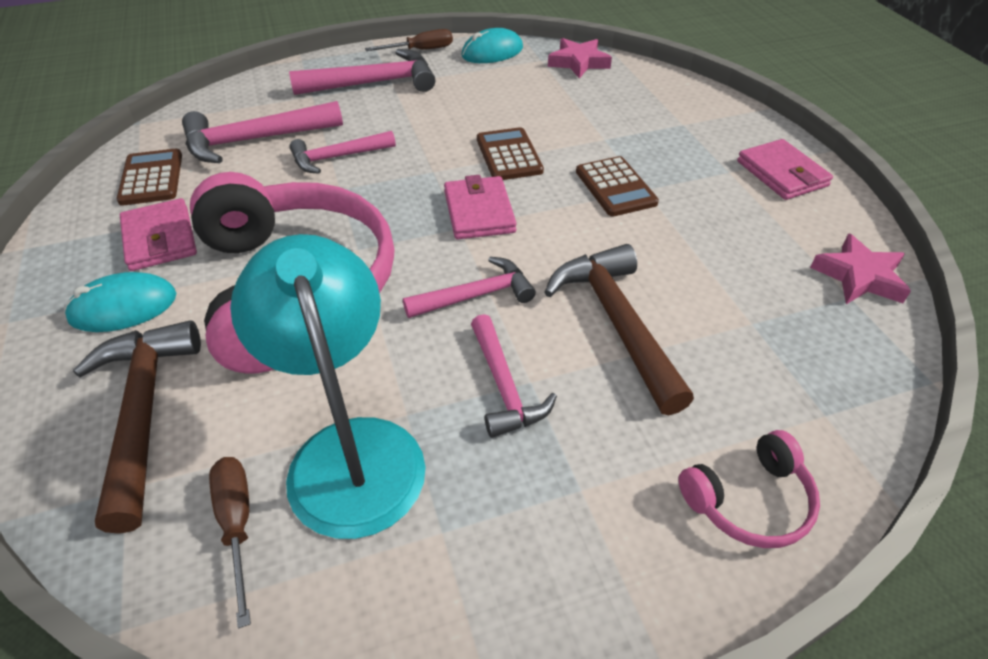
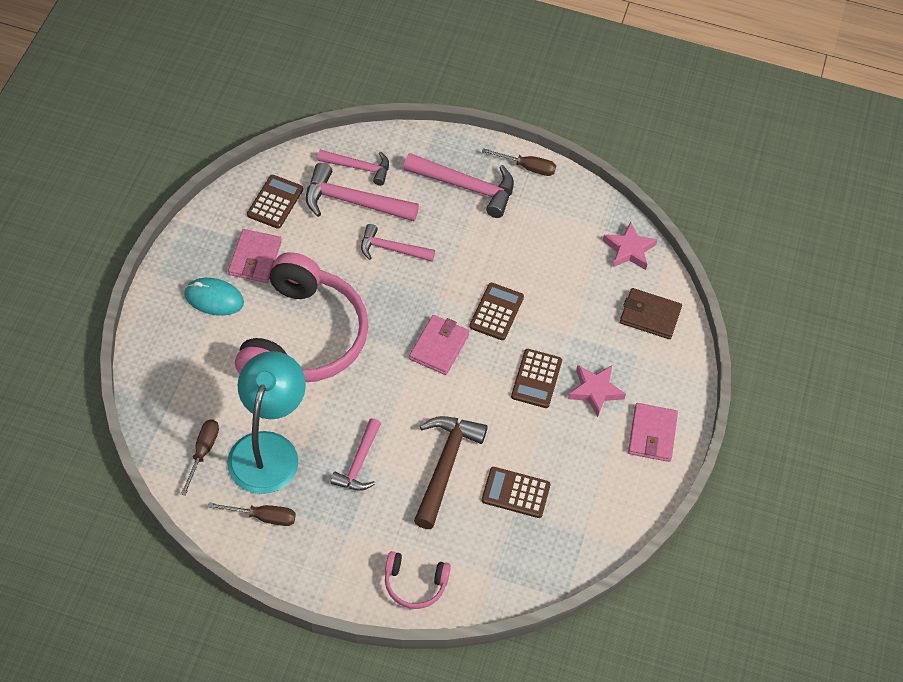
camera: 30 degrees right, 10 degrees up
brown hammer [73,320,201,534] -> none
pink hammer [403,257,536,318] -> pink hammer moved to [317,150,389,186]
turquoise mouse [461,28,523,63] -> none
pink star [810,233,911,304] -> pink star moved to [568,365,626,417]
none -> brown screwdriver [208,502,296,526]
none -> brown calculator [482,467,551,518]
none -> brown wallet [620,288,682,339]

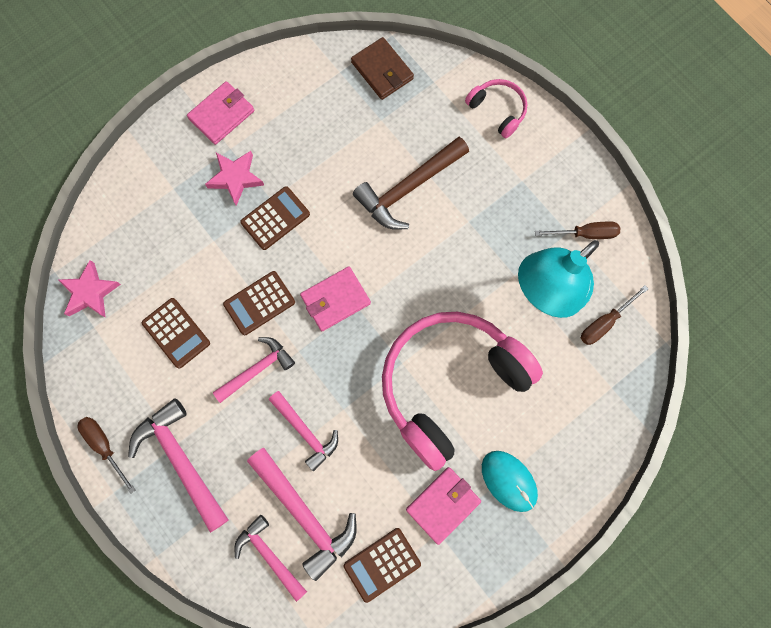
camera: 140 degrees left, 20 degrees up
brown screwdriver [208,502,296,526] -> brown screwdriver turned 135 degrees clockwise [535,221,620,239]
pink hammer [330,418,381,491] -> pink hammer moved to [213,337,295,403]
brown calculator [482,467,551,518] -> brown calculator moved to [142,298,210,368]
brown wallet [620,288,682,339] -> brown wallet moved to [351,37,414,100]

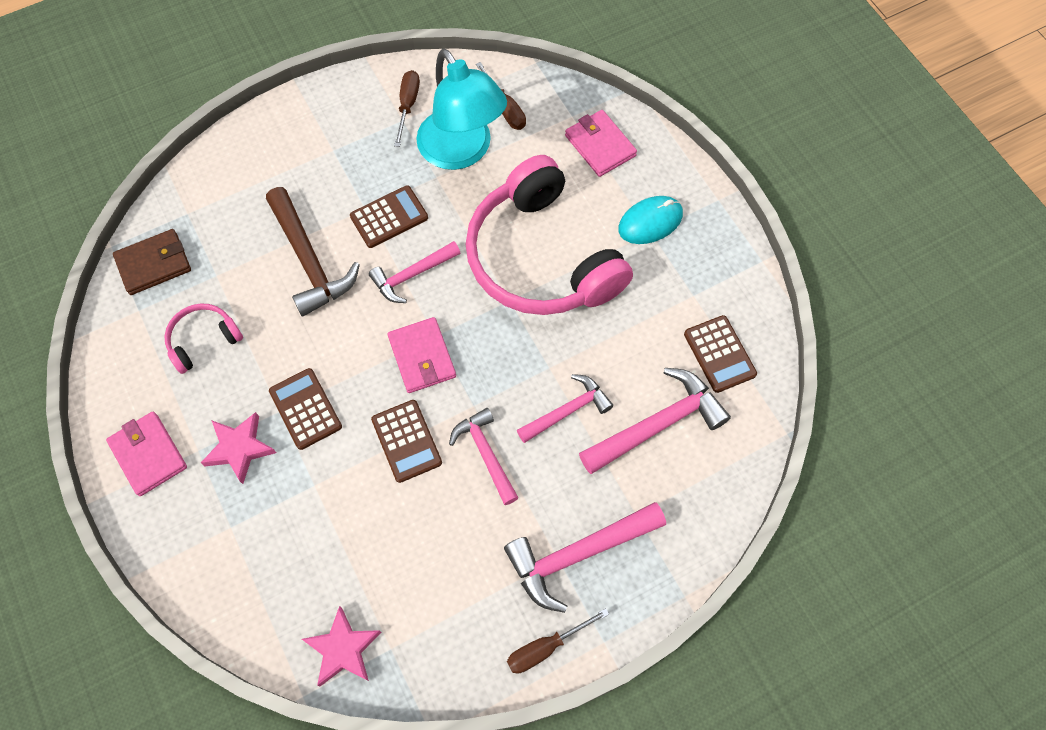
camera: 80 degrees left, 10 degrees down
brown calculator [142,298,210,368] -> brown calculator moved to [350,185,428,248]
pink hammer [234,515,307,602] -> pink hammer moved to [369,241,460,303]
pink wallet [406,467,481,545] -> pink wallet moved to [565,110,637,177]
pink headphones [465,79,527,138] -> pink headphones moved to [164,303,243,374]

